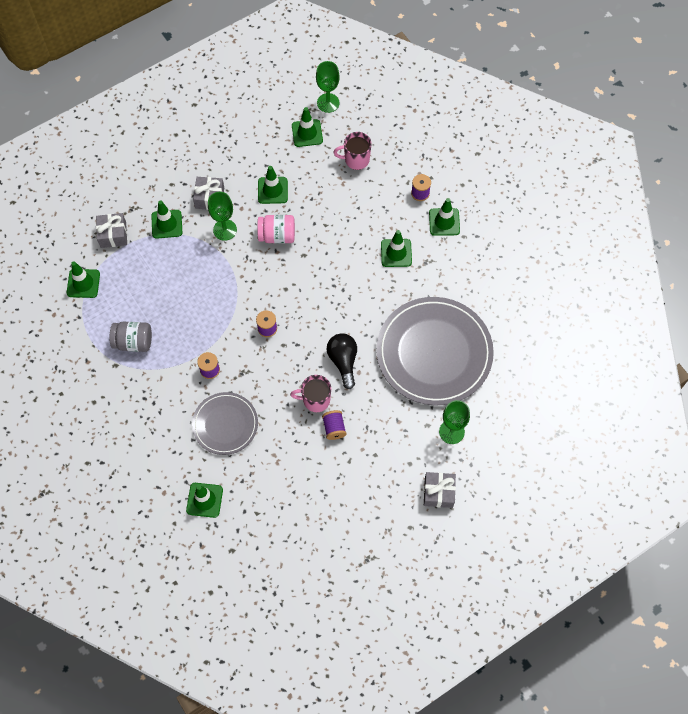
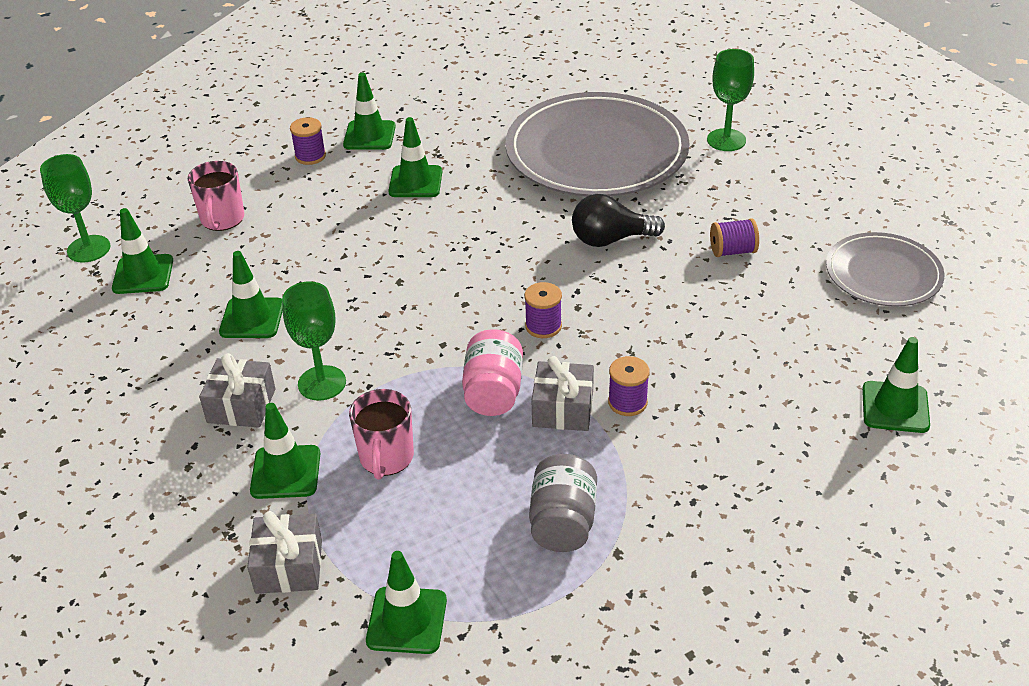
camera: 85 degrees left, 25 degrees down
grey plate [192,392,258,455] -> grey plate moved to [826,232,944,307]
pink jar [257,215,295,243] -> pink jar moved to [462,329,523,416]
pink mug [290,375,331,412] -> pink mug moved to [349,389,414,480]
grey gift [424,472,456,508] -> grey gift moved to [531,356,594,431]

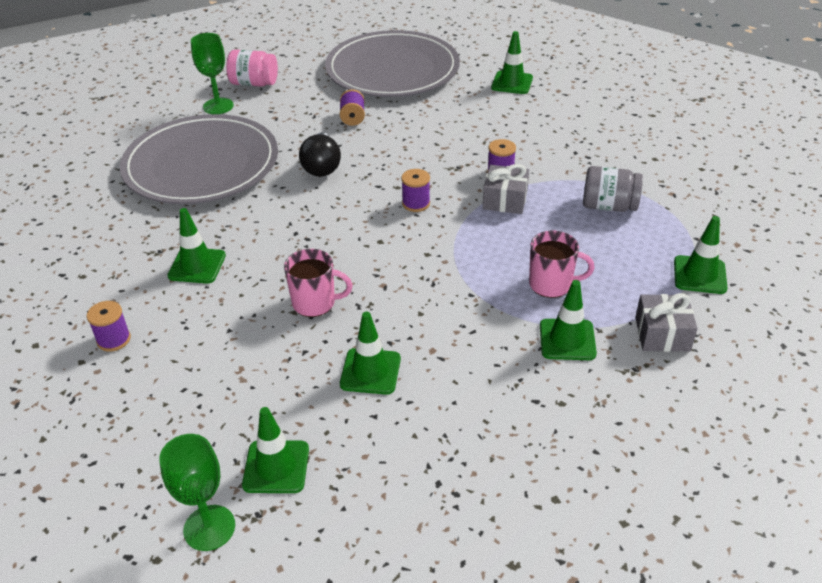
camera: 85 degrees left, 0 degrees up
pink mug [188,161,244,231] -> pink mug moved to [284,249,353,317]
grey gift [199,353,275,428] -> none
green goblet [282,281,346,401] -> none
green traffic cone [343,73,396,150] -> none
pink jar [462,329,523,416] -> pink jar moved to [226,50,278,87]
grey plate [826,232,944,307] -> grey plate [325,30,460,97], size x1.82

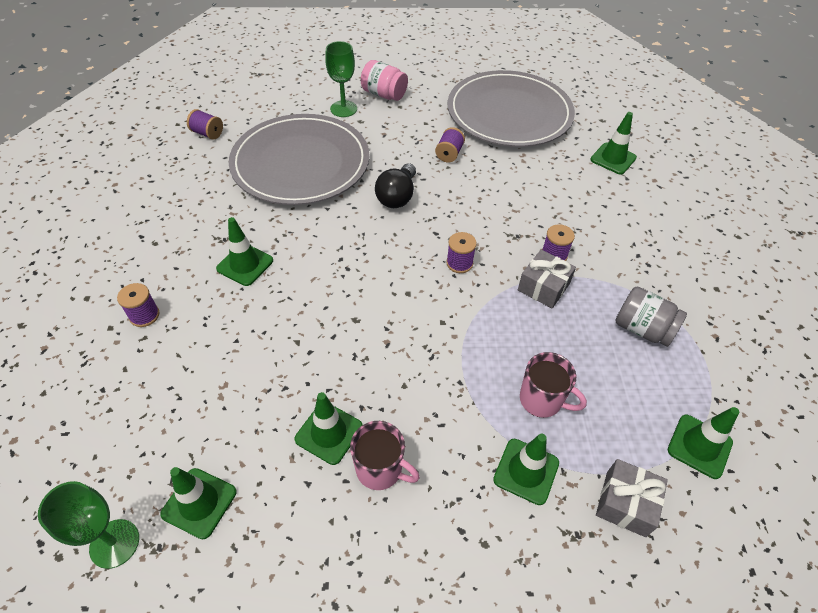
camera: 20 degrees right, 10 degrees up
pink mug [284,249,353,317] -> pink mug moved to [350,421,420,490]
none -> purple spool [187,109,223,140]

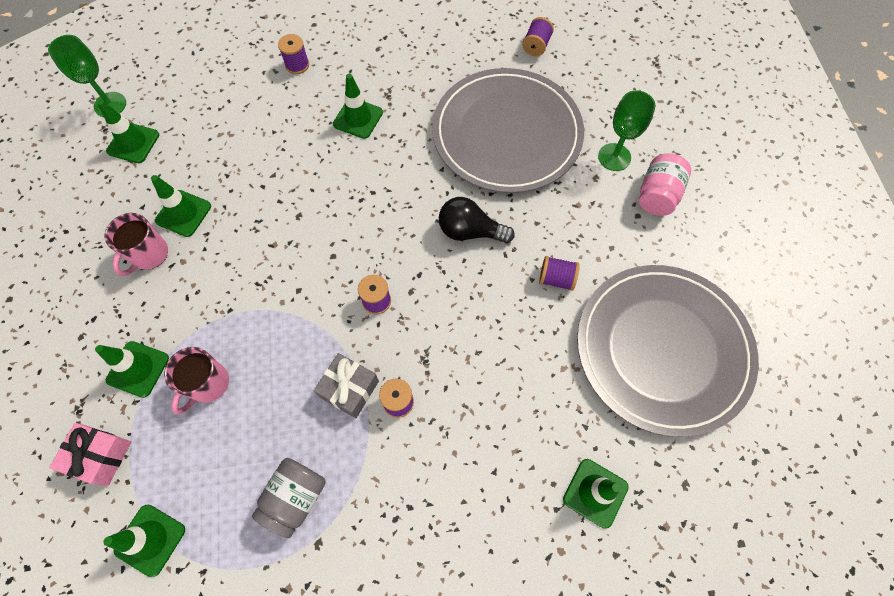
camera: 85 degrees right, 15 degrees up
grey gift [596,459,668,537] -> pink gift [49,423,131,486]

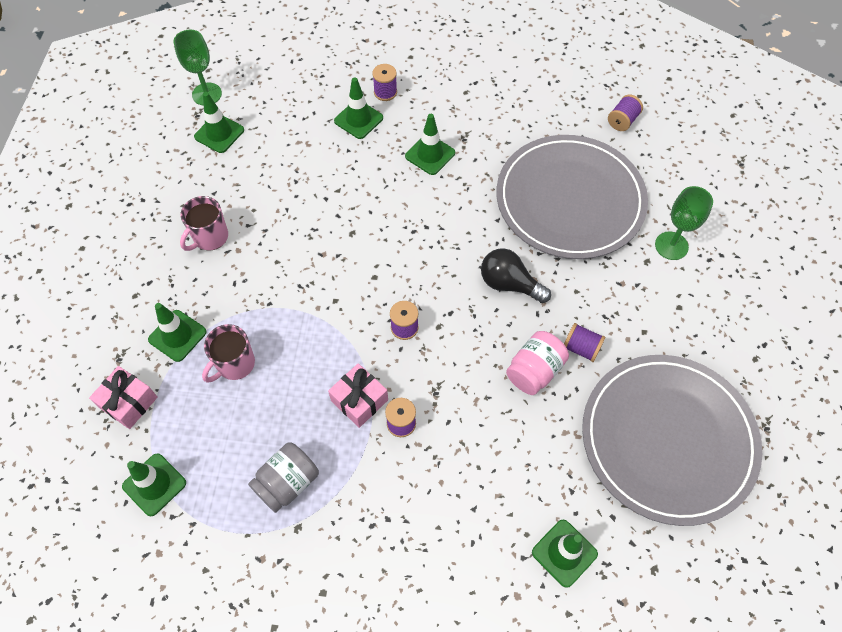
camera: 15 degrees right, 5 degrees down
green traffic cone [151,175,211,237] -> green traffic cone moved to [334,77,383,139]
grey gift [314,353,379,418] -> pink gift [328,363,388,428]
pink jar [639,153,691,216] -> pink jar moved to [506,331,569,395]

